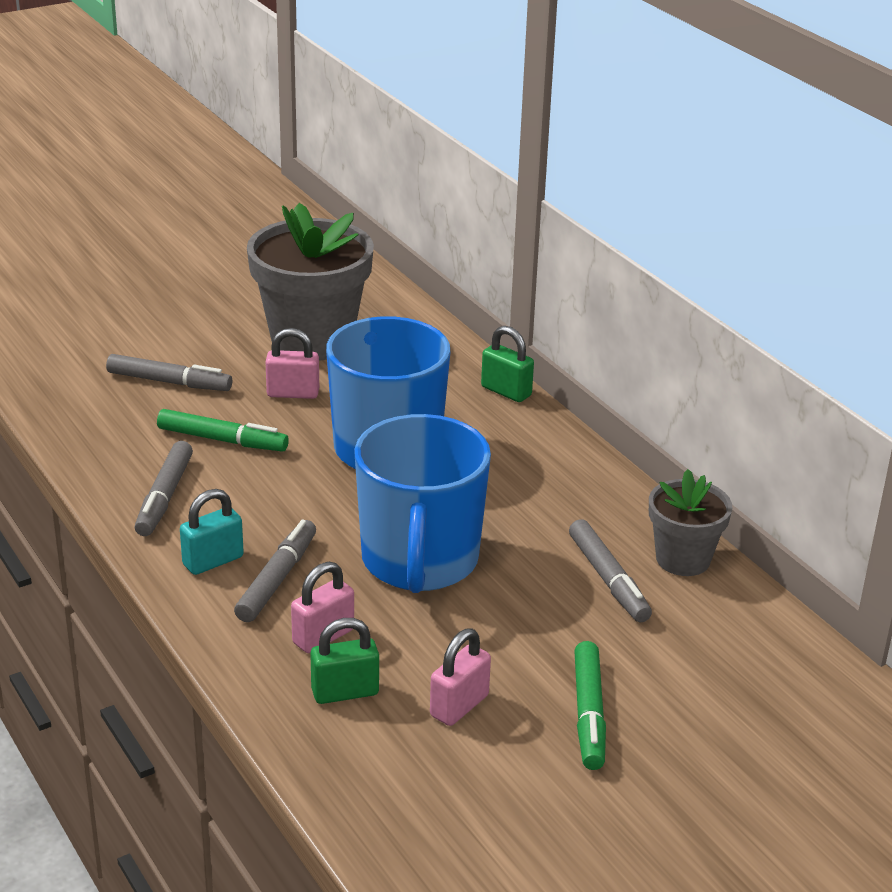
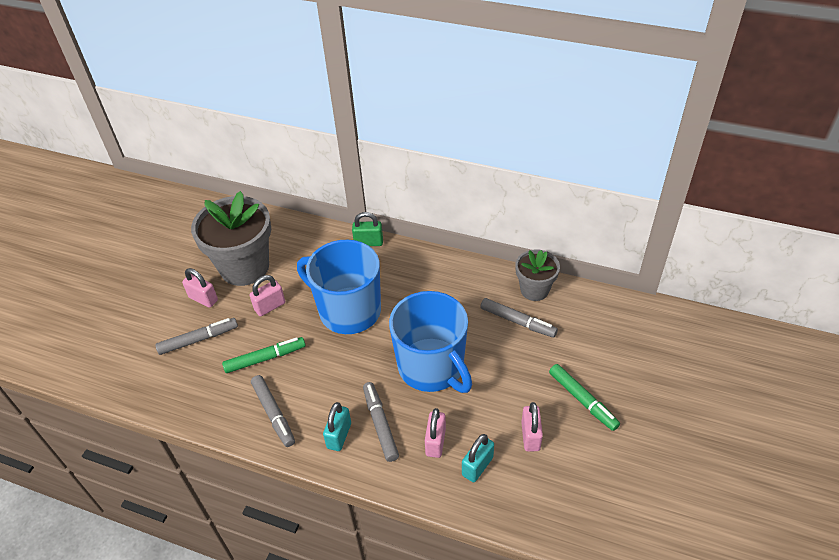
camera: 35 degrees left, 15 degrees up
green padlock [310,618,379,704] -> turquoise padlock [462,434,494,482]
none -> pink padlock [182,268,218,308]

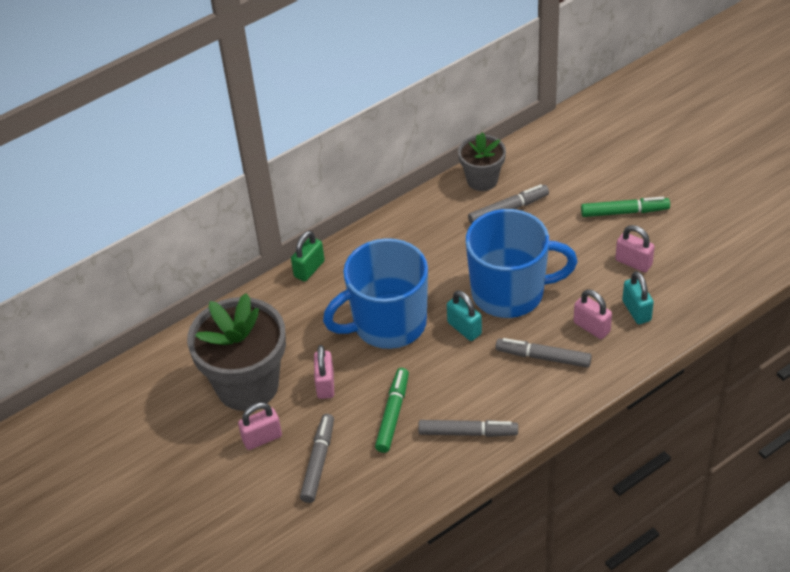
camera: 55 degrees left, 0 degrees up
turquoise padlock [323,402,351,451] -> turquoise padlock moved to [447,290,482,341]

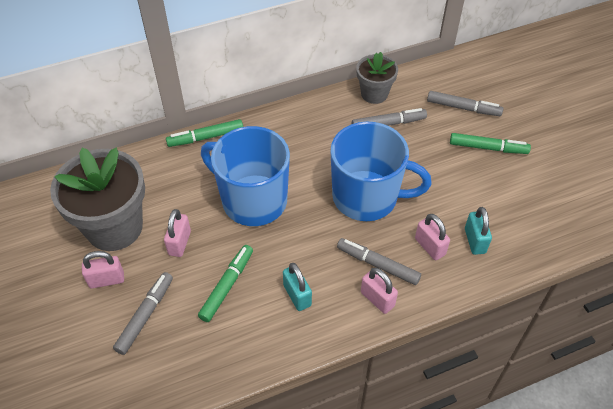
camera: 10 degrees right, 5 degrees up
green padlock [291,231,325,282] -> green marker [166,119,243,147]
blue mug [323,238,428,349] -> blue mug turned 45 degrees clockwise [201,126,290,226]
grey marker [418,420,518,437] -> grey marker moved to [427,91,503,116]
turquoise padlock [447,290,482,341] -> turquoise padlock moved to [283,263,312,311]
pink padlock [615,225,655,272] -> pink padlock moved to [361,268,398,314]

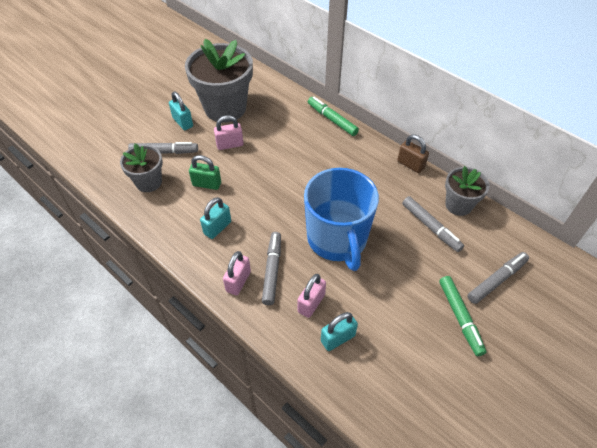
camera: 65 degrees right, 0 degrees up
pink padlock [82,251,124,288] -> turquoise padlock [169,92,193,130]
green marker [198,245,253,322] -> green padlock [189,155,221,190]
blue mug [201,126,290,226] -> none
grey marker [427,91,503,116] -> grey marker turned 120 degrees counterclockwise [468,252,529,304]
none -> grey flower pot [120,143,163,192]
none -> brown padlock [397,135,429,173]

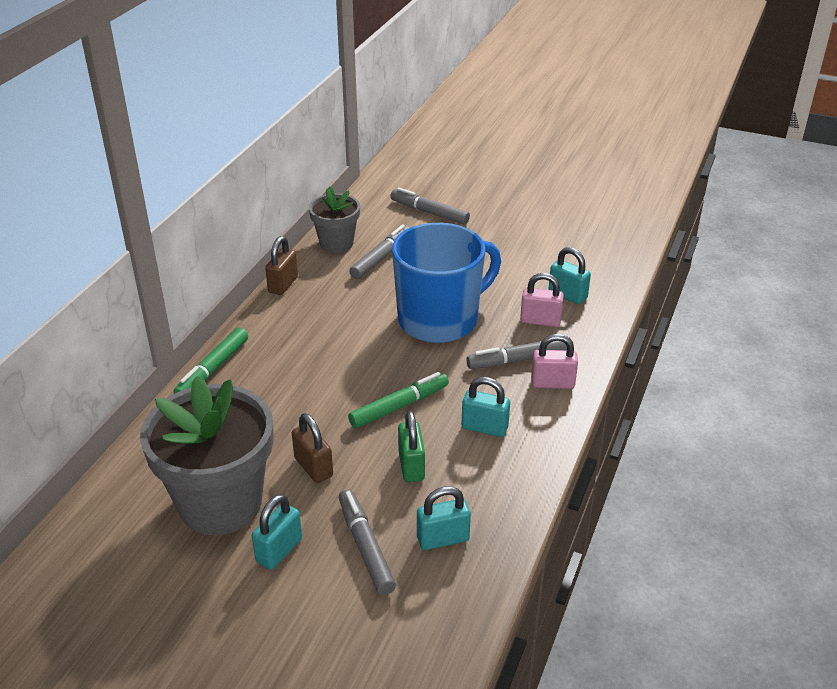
camera: 110 degrees left, 15 degrees down
grey flower pot [120,143,163,192] -> turquoise padlock [417,486,471,550]
pink padlock [214,115,243,150] -> brown padlock [292,413,333,483]
green marker [439,276,486,356] -> green marker moved to [348,372,449,428]

